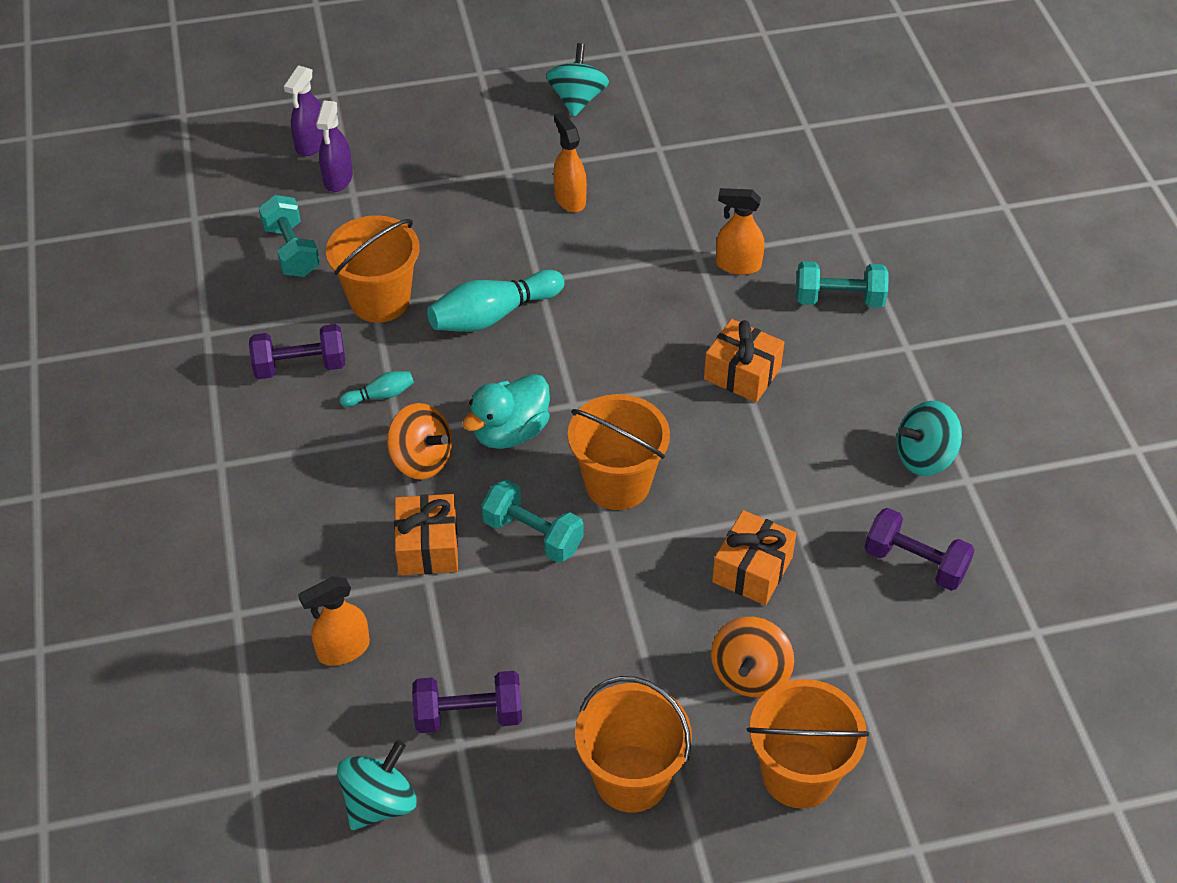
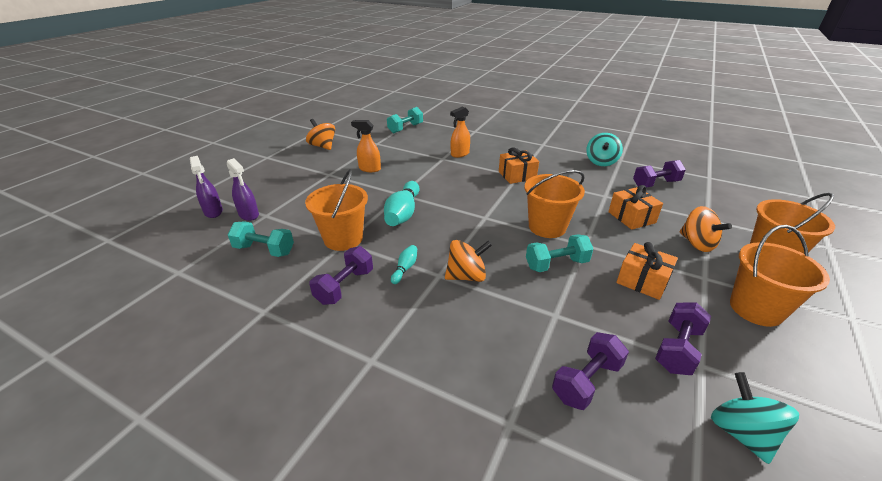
camera: 50 degrees left, 15 degrees down
orange spray bottle [298,577,370,666] -> purple dumbbell [552,332,629,410]
orange gift [394,494,458,575] -> orange gift moved to [616,242,678,300]
turquoise duck [462,374,550,449] -> none
turquoise spinning top [546,43,609,117] -> orange spinning top [306,119,335,150]
turquoise dumbbell [796,261,889,308] -> turquoise dumbbell moved to [387,107,423,134]

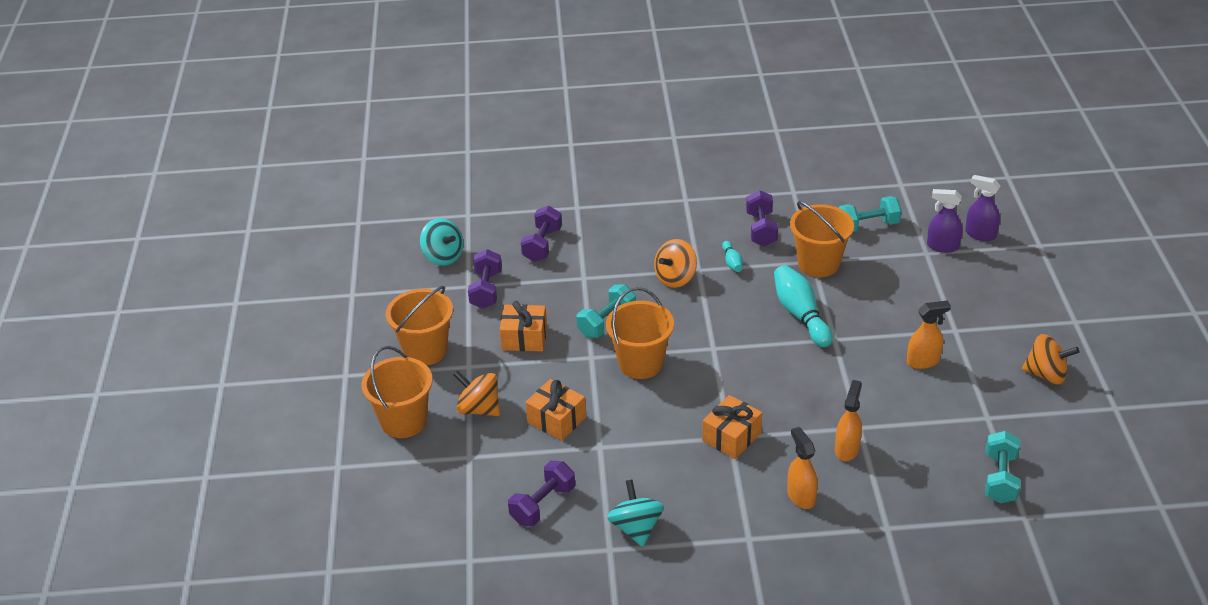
camera: 150 degrees right, 5 degrees up
none -> orange spray bottle [787,427,818,509]

